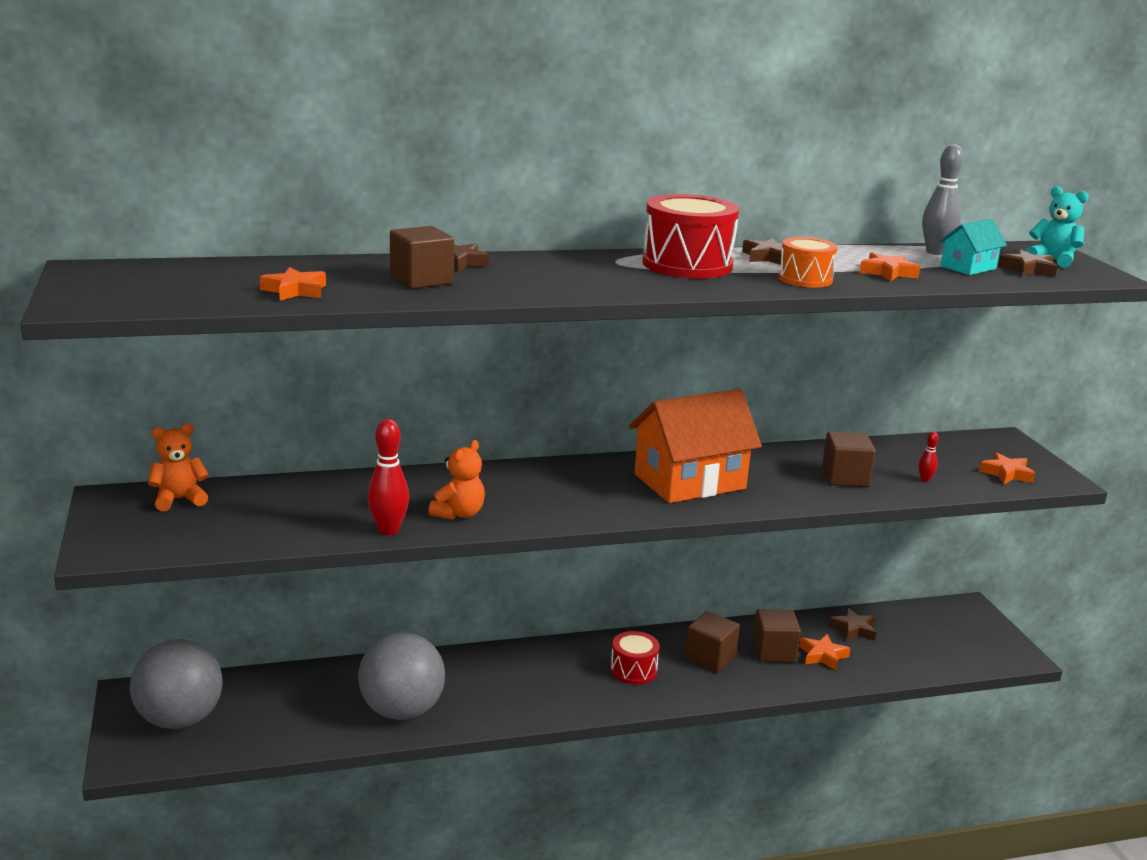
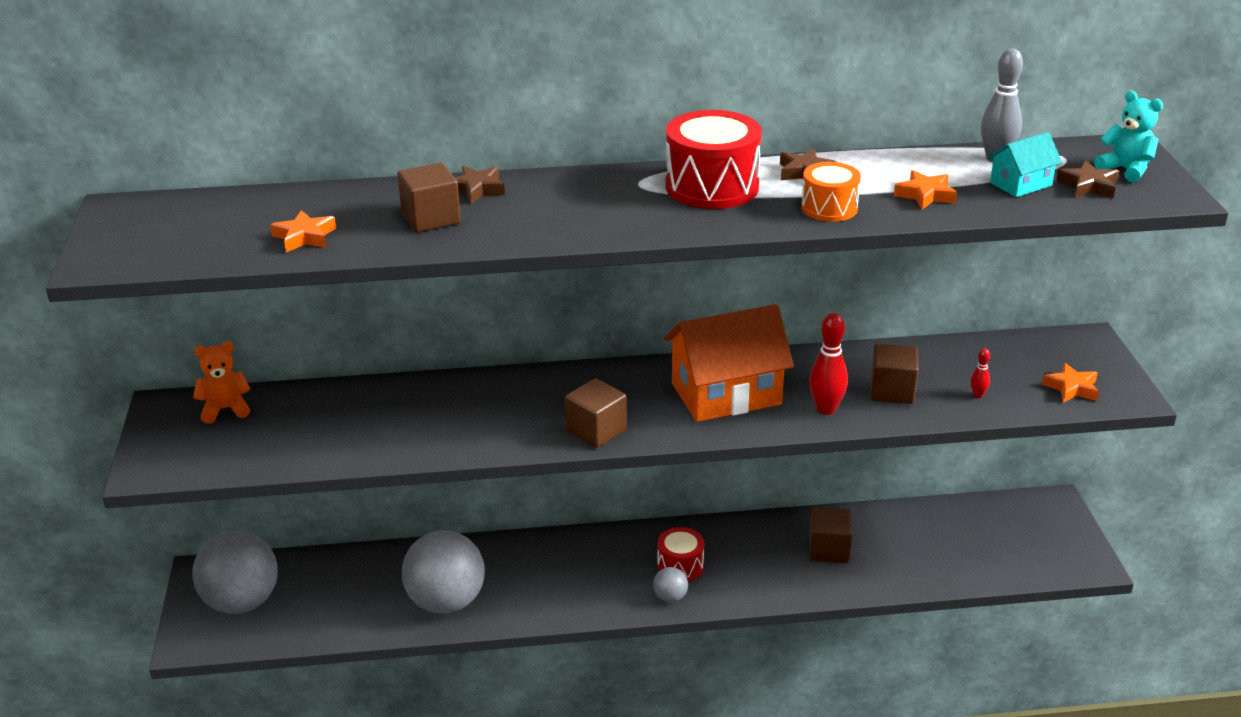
camera: 10 degrees right, 10 degrees up
red bowling pin [367,419,409,535] -> red bowling pin moved to [809,313,848,415]
orange teddy bear [429,440,485,520] -> none
brown cube [685,611,740,672] -> brown cube moved to [565,378,627,448]
orange star [799,634,851,671] -> none
brown star [828,608,876,641] -> none
none -> grey ball [653,567,688,602]

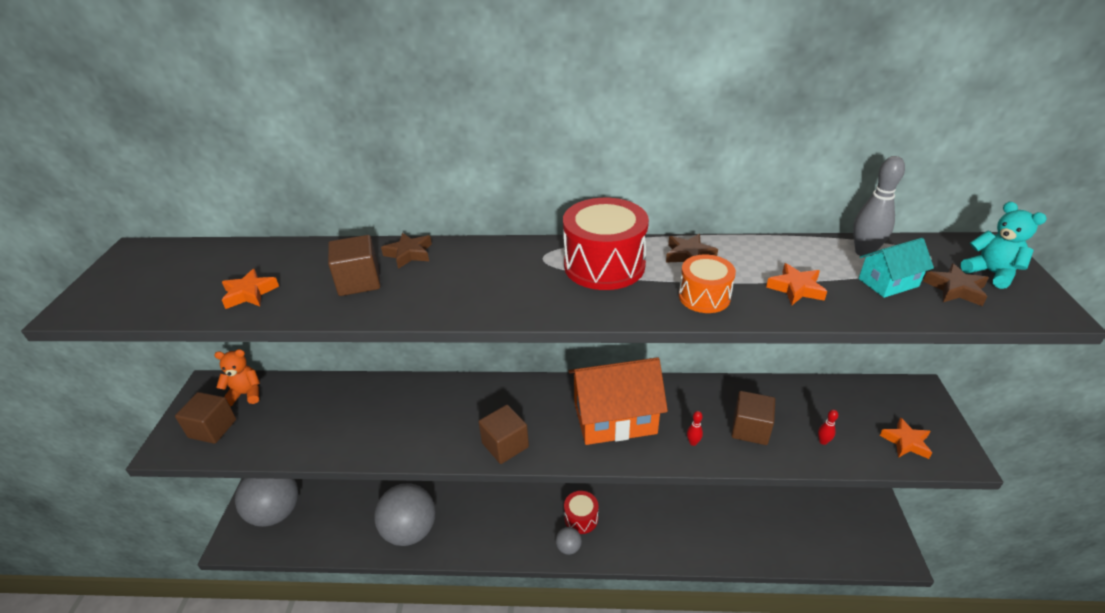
camera: 10 degrees right, 5 degrees up
red bowling pin [809,313,848,415] -> red bowling pin [687,411,703,446], size x0.50
brown cube [810,507,852,563] -> brown cube moved to [175,392,236,444]

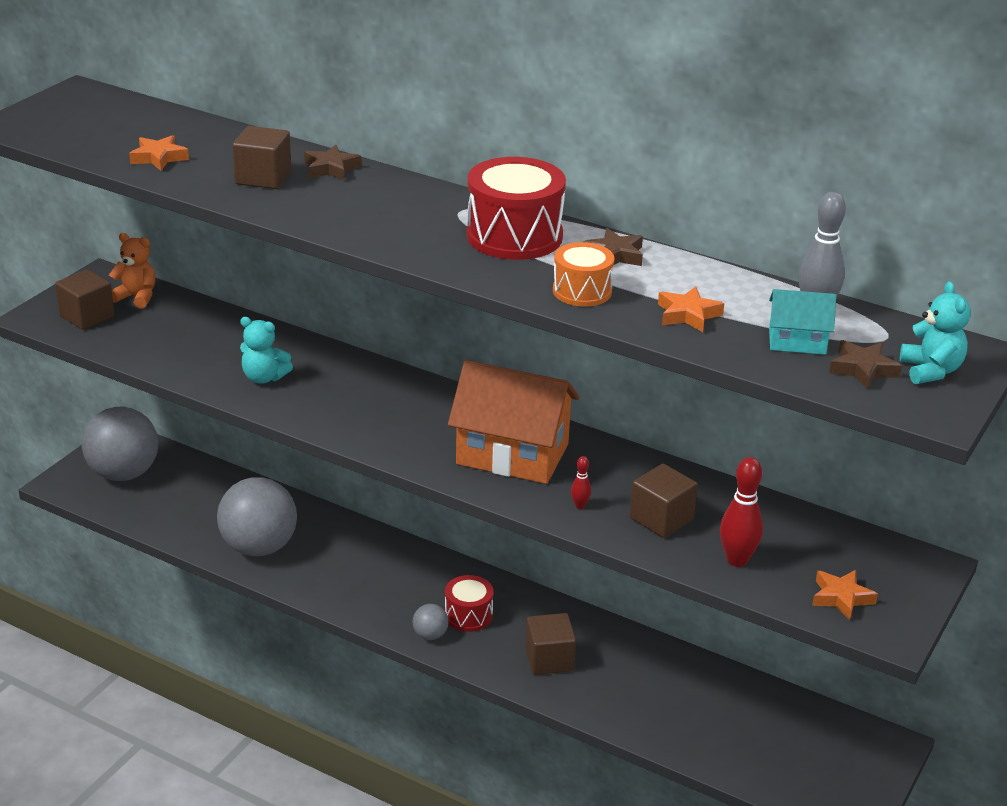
camera: 25 degrees right, 5 degrees down
brown cube [479,405,529,464] -> brown cube moved to [525,613,576,675]
red bowling pin [818,409,838,445] -> red bowling pin [720,457,763,567], size x2.00
none -> turquoise teddy bear [240,317,293,384]

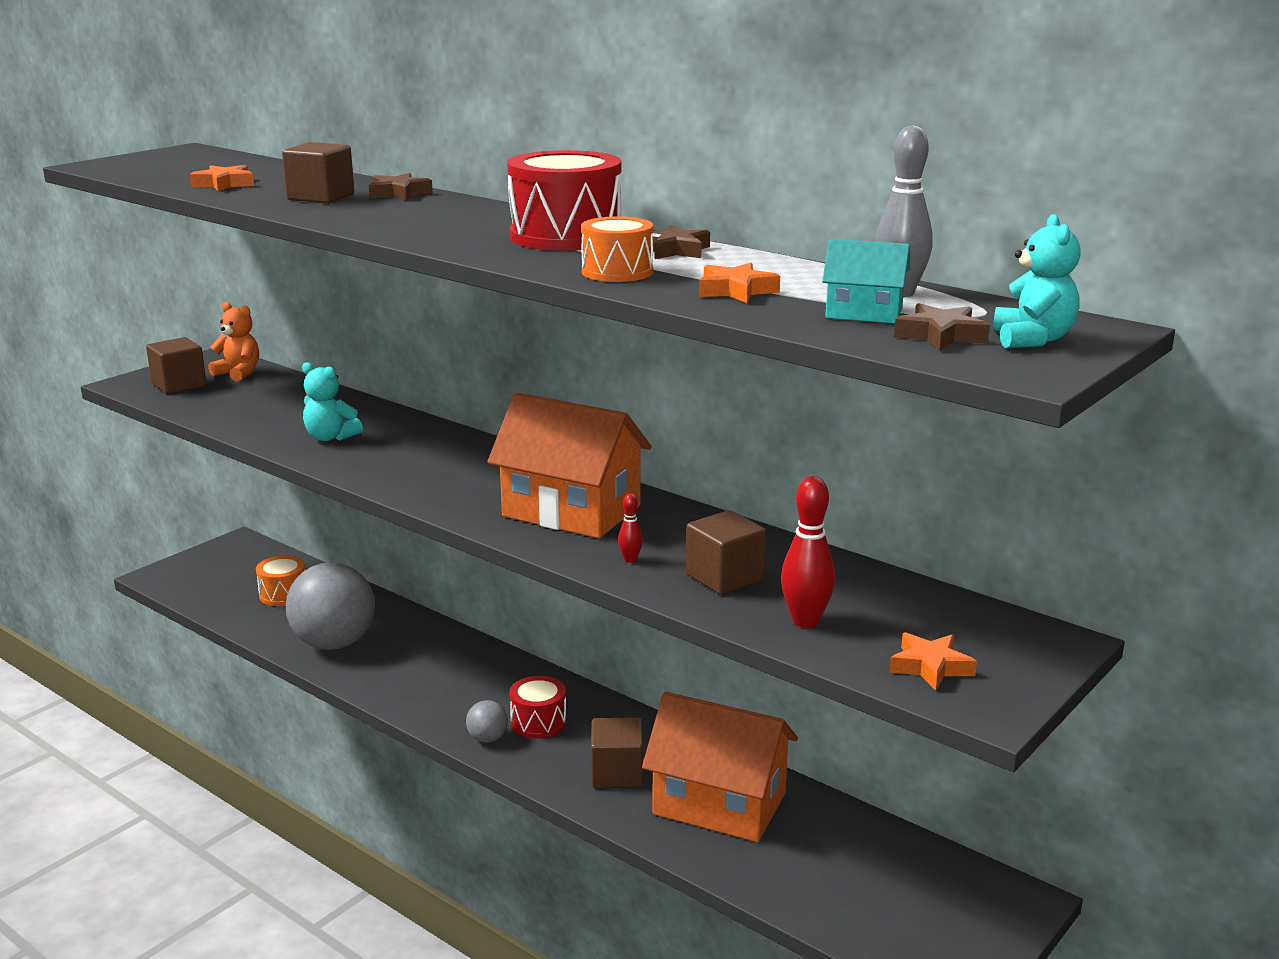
camera: 10 degrees right, 10 degrees down
grey ball [82,407,158,481] -> none
none -> orange drum [256,555,305,606]
none -> orange house [642,692,798,842]

